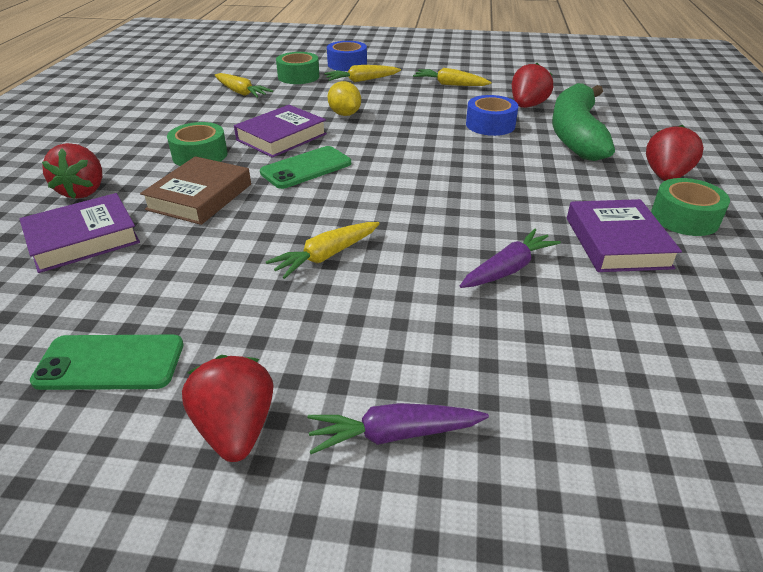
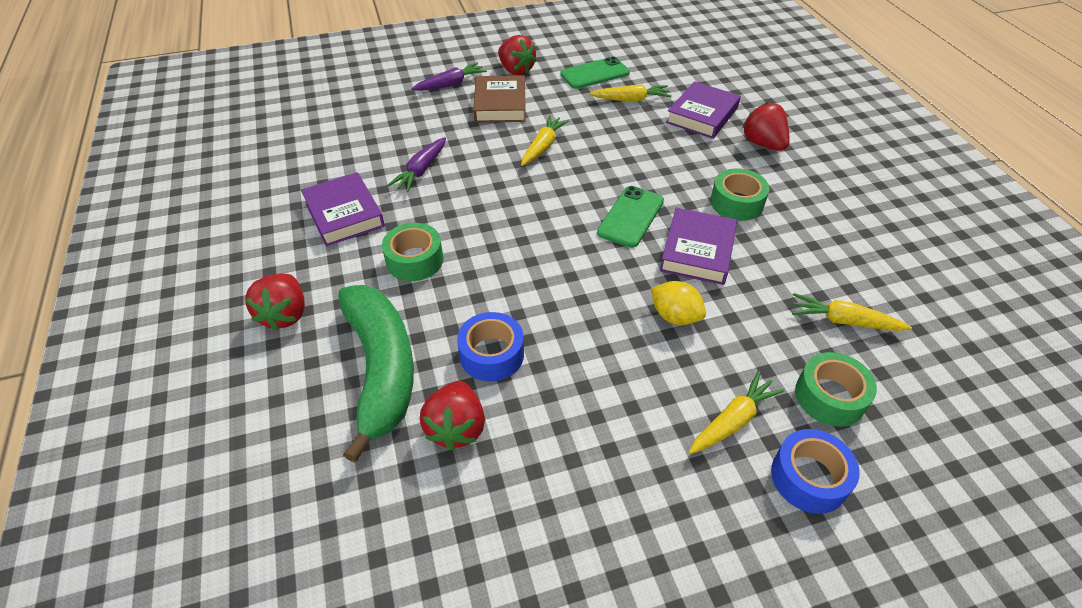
camera: 155 degrees right, 10 degrees up
brown book [140,156,251,225] -> brown book moved to [473,75,526,123]
yellow carrot [413,68,491,86] -> yellow carrot moved to [589,84,672,102]
green tape [651,178,730,236] -> green tape moved to [382,223,444,281]

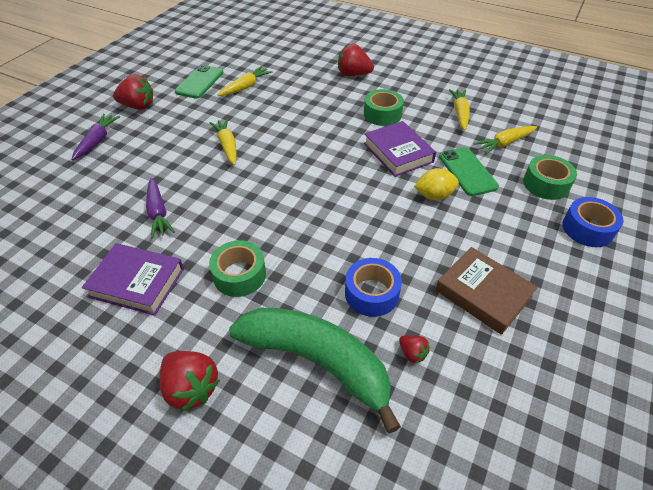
camera: 45 degrees left, 0 degrees up
red strawberry [420,381,485,451] -> red strawberry [399,335,430,363], size x0.52
brown book [473,75,526,123] -> brown book moved to [435,247,538,335]
green phone [597,186,664,248] -> green phone moved to [439,147,499,196]
purple book [666,81,741,139] -> none
yellow carrot [689,371,785,454] -> yellow carrot moved to [449,89,470,130]

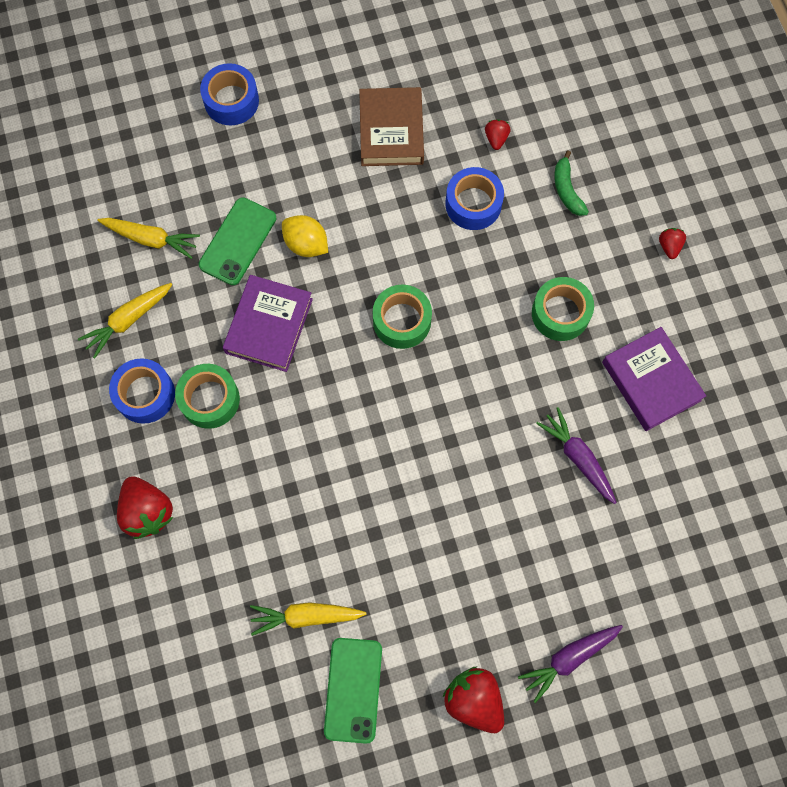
camera: 135 degrees left, 25 degrees up
purple carrot [146,178,175,239] -> purple carrot turned 60 degrees counterclockwise [536,407,617,504]
red strawberry [160,351,220,411] -> red strawberry [659,228,686,259], size x0.52
green phone [175,64,224,99] -> green phone turned 60 degrees counterclockwise [324,638,382,744]
yellow carrot [209,119,237,165] -> none
green banana [229,308,401,433] -> green banana [554,151,589,216], size x0.41
green tape [523,155,577,200] -> green tape moved to [373,285,432,349]
none -> blue tape [109,358,175,424]

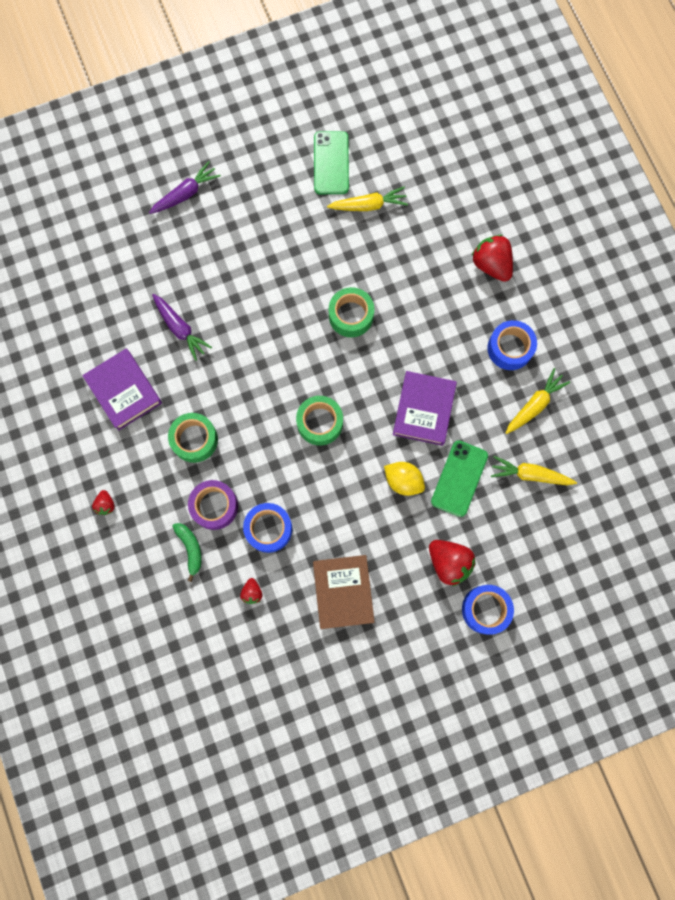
camera: 175 degrees right, 5 degrees up
green tape [175,364,240,429] -> green tape moved to [329,287,374,337]
red strawberry [443,667,504,733] -> red strawberry moved to [429,540,475,586]
none -> purple tape [188,480,238,530]

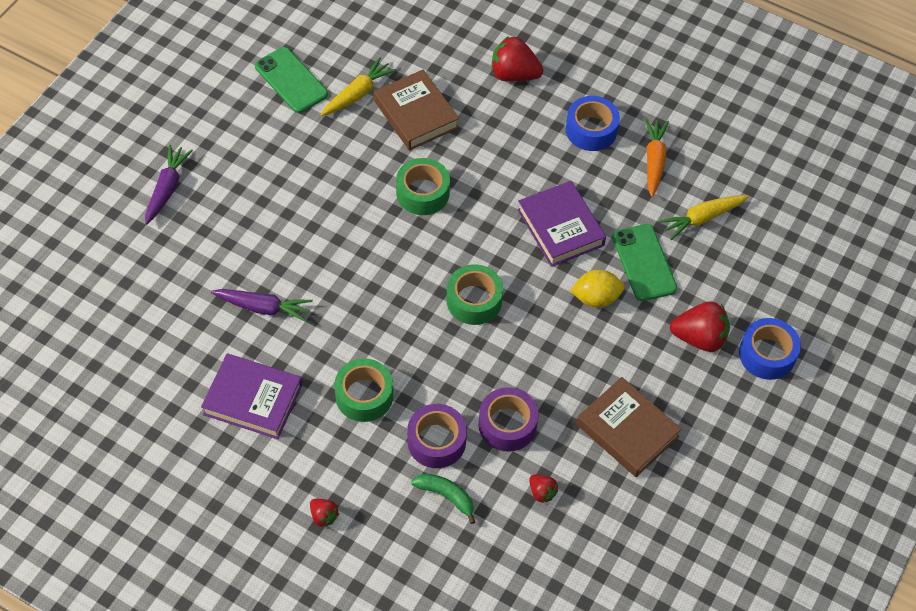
camera: 40 degrees left, 20 degrees down
blue tape [243,503,292,553] -> purple tape [479,387,538,452]
yellow carrot [506,368,570,434] -> orange carrot [645,119,669,197]
none -> brown book [374,69,459,150]

